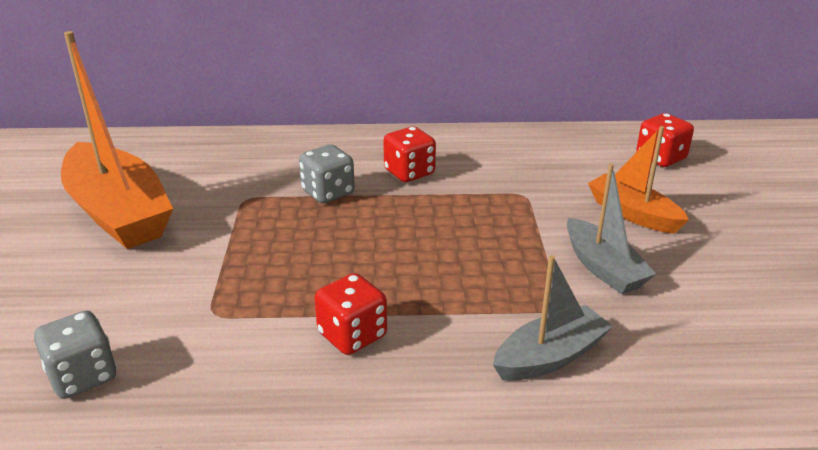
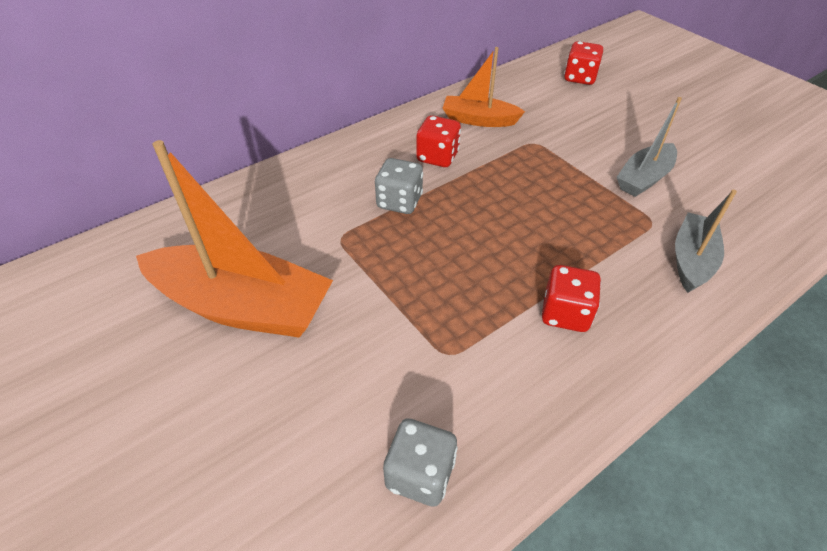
camera: 35 degrees left, 15 degrees up
grey boat [567,164,656,294] -> grey boat turned 105 degrees clockwise [617,97,682,197]
orange boat [588,126,689,234] -> orange boat moved to [443,47,525,127]

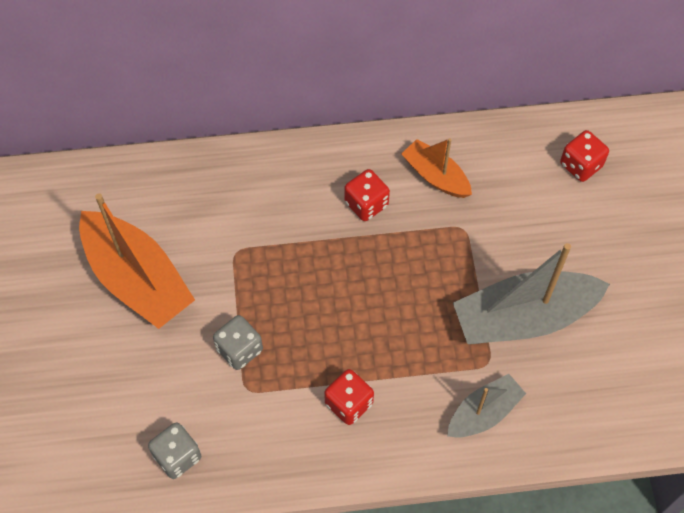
camera: 30 degrees right, 15 degrees up
grey dice [375,158,423,214] -> grey dice moved to [213,315,263,370]
grey boat [617,97,682,197] -> grey boat [453,243,610,344], size x1.79

